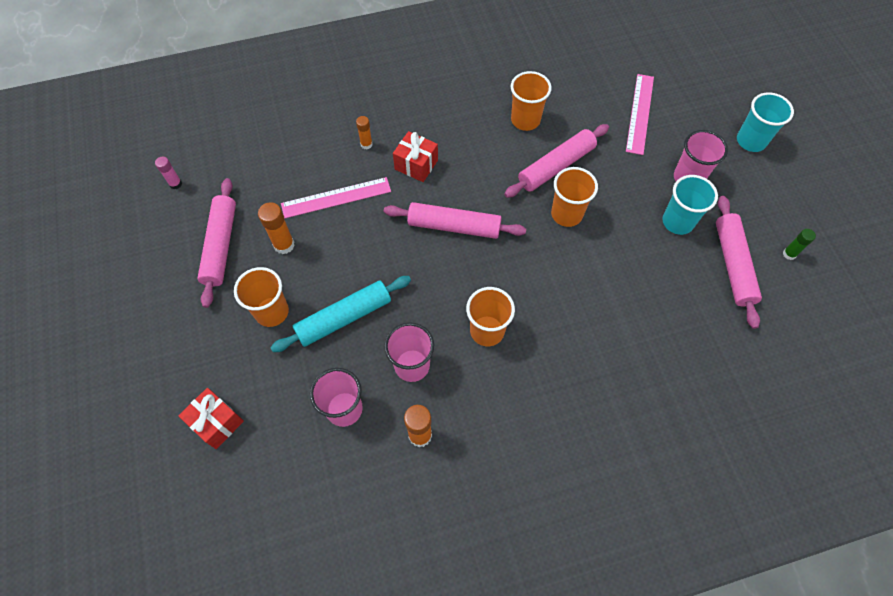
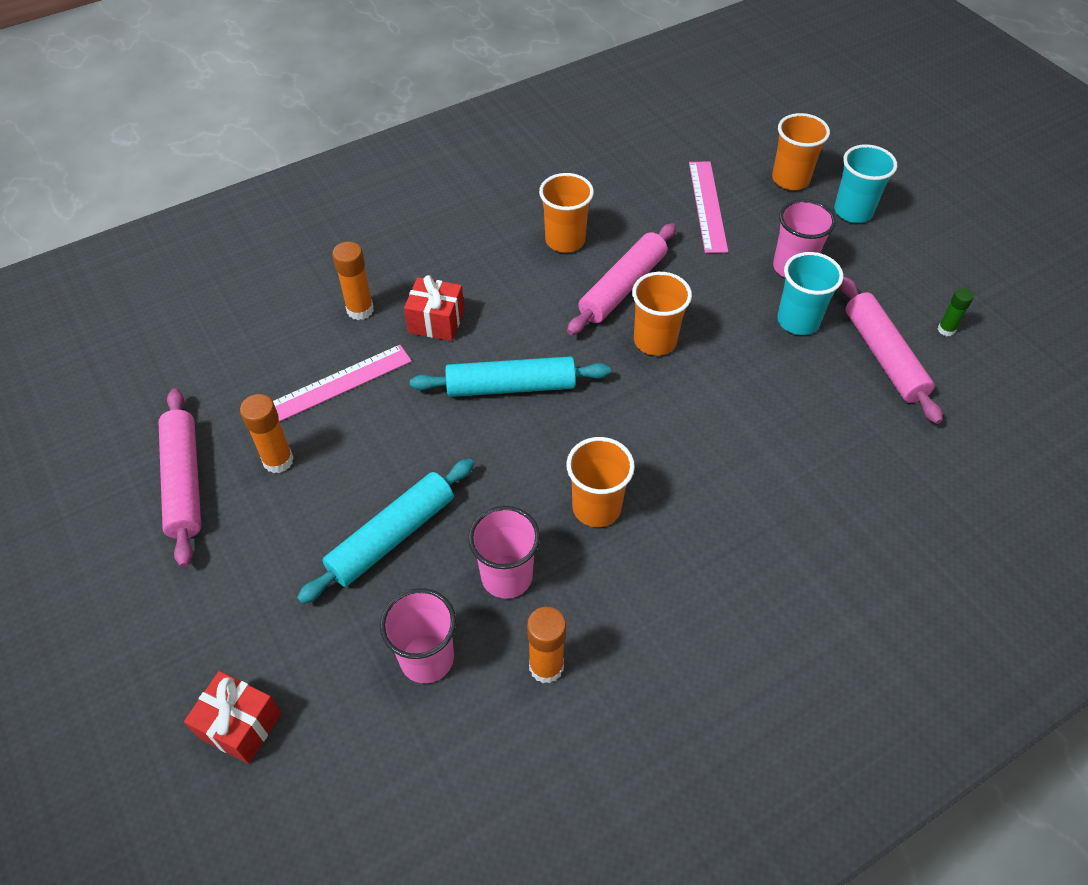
camera: 15 degrees left, 10 degrees down
pink glue stick [155,157,182,189] -> none
orange cup [234,267,289,327] -> orange cup moved to [772,113,830,190]
orange glue stick [356,116,373,149] -> orange glue stick [332,242,374,320], size x1.60
pink rolling pin [384,202,526,239] -> turquoise rolling pin [410,356,611,397]

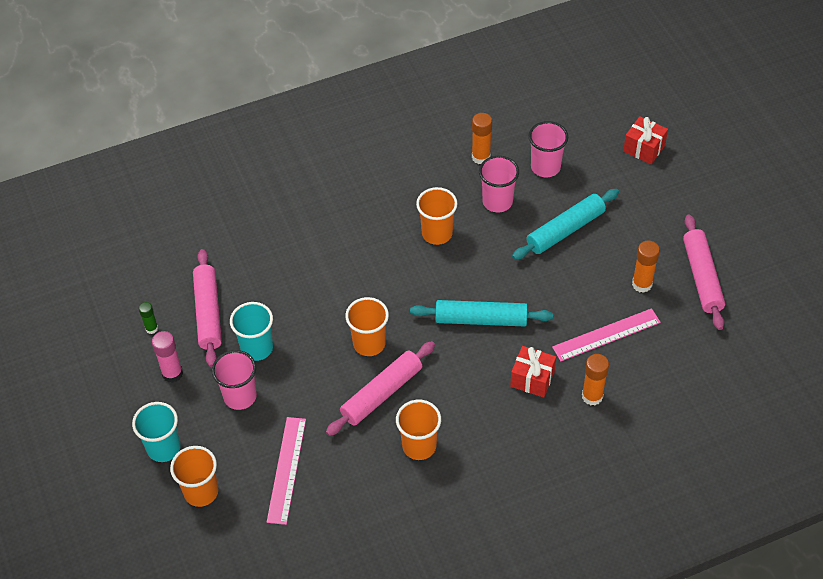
camera: 170 degrees left, 0 degrees up
none -> pink glue stick [152,331,183,383]

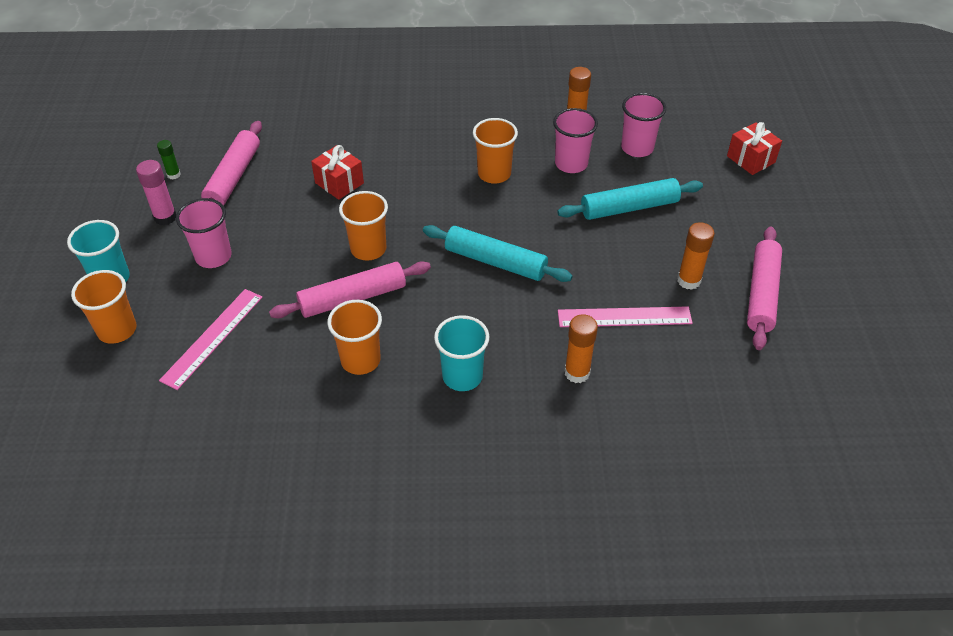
camera: 20 degrees right, 5 degrees down
turquoise cup [230,302,273,361] -> turquoise cup moved to [434,315,489,391]
red gift [510,346,556,398] -> red gift moved to [311,145,364,200]

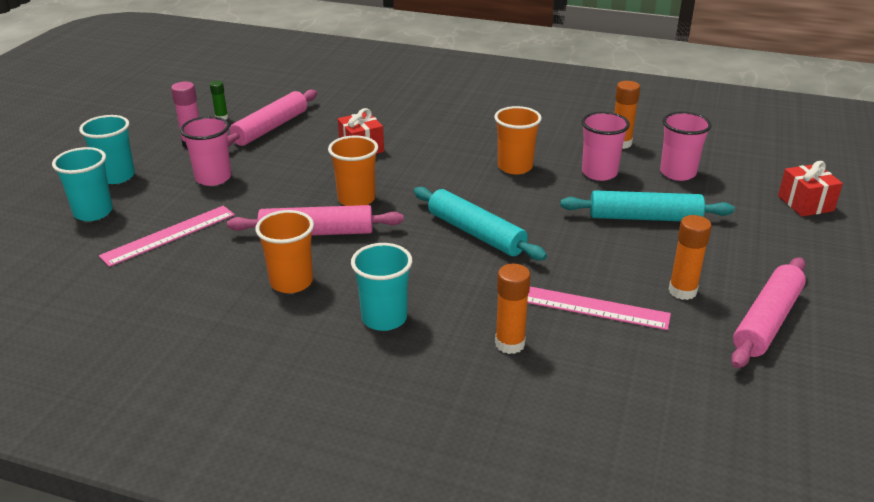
camera: 20 degrees right, 15 degrees down
orange cup [71,270,136,344] -> turquoise cup [52,147,113,221]

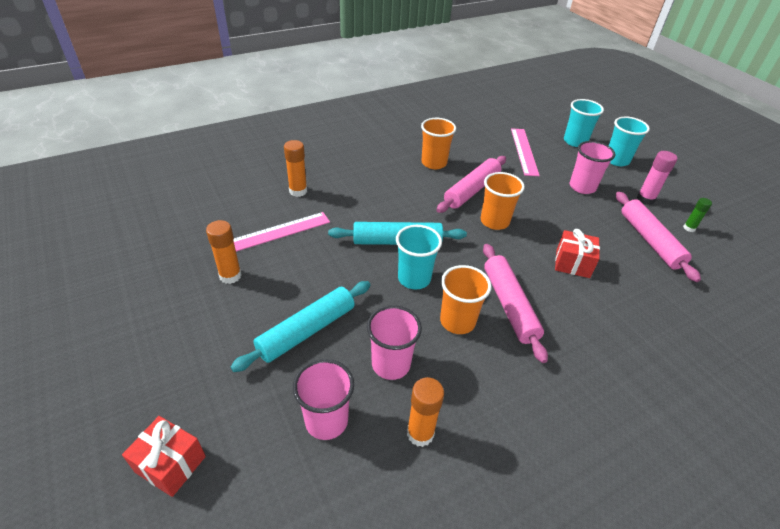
camera: 130 degrees right, 10 degrees up
turquoise cup [351,243,412,331] -> turquoise cup moved to [396,225,442,289]
pink rolling pin [731,257,806,368] -> pink rolling pin moved to [483,244,548,363]

